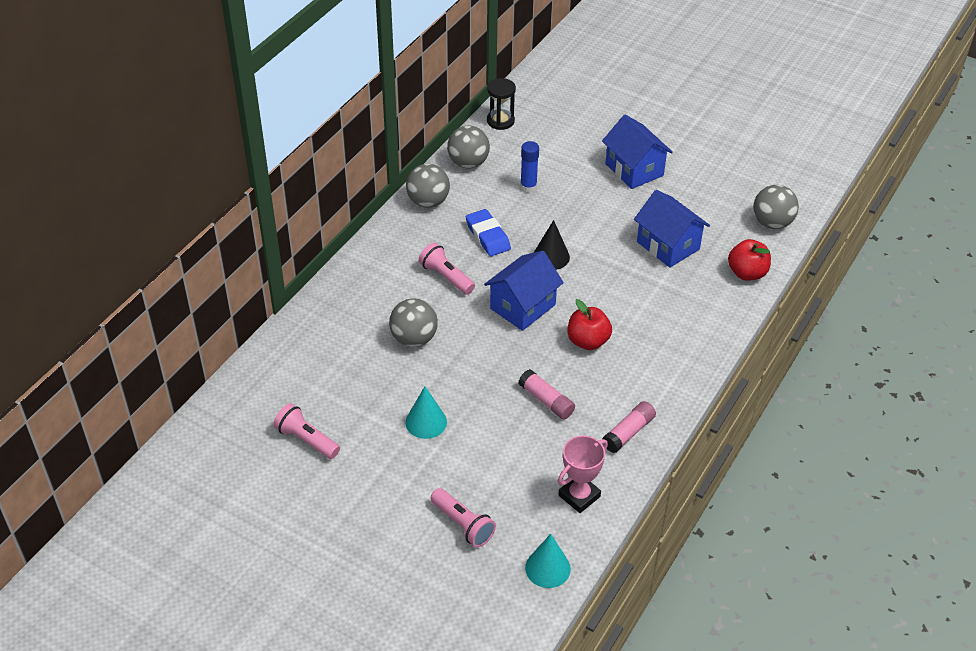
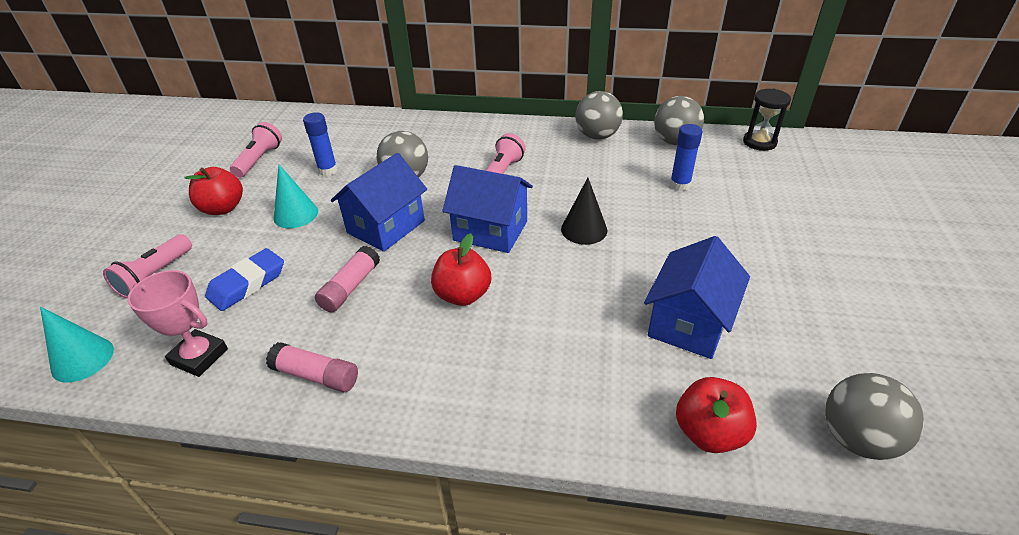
camera: 70 degrees right, 5 degrees down
blue eraser [466,209,511,256] -> blue eraser moved to [205,248,284,311]
blue house [602,115,673,189] -> blue house moved to [331,153,427,252]
none -> red apple [184,167,243,215]
none -> blue glue stick [303,112,338,176]

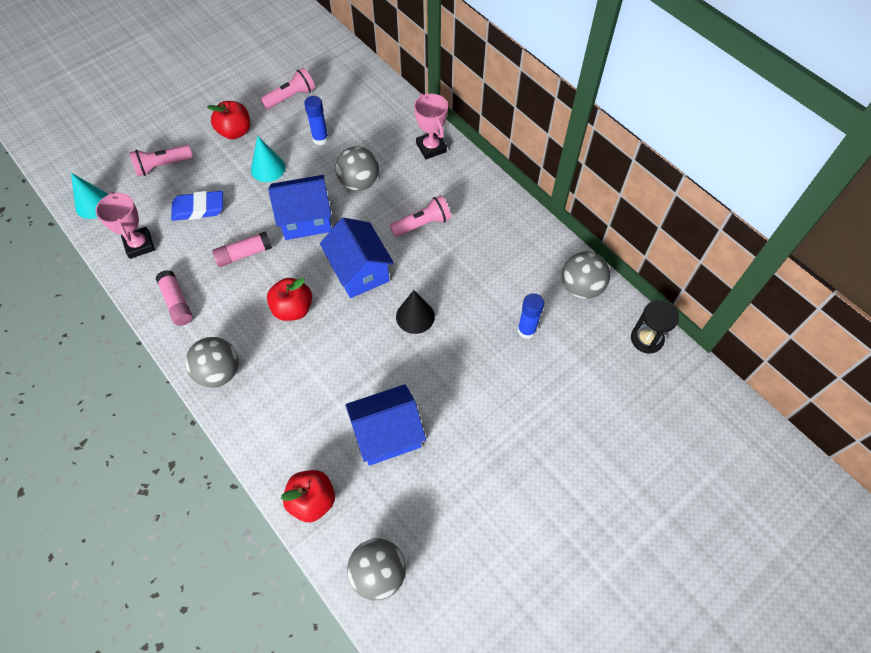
camera: 40 degrees right, 20 degrees up
grey ball [575,91,623,140] -> grey ball moved to [185,337,239,388]
none -> pink trophy [414,93,448,159]

